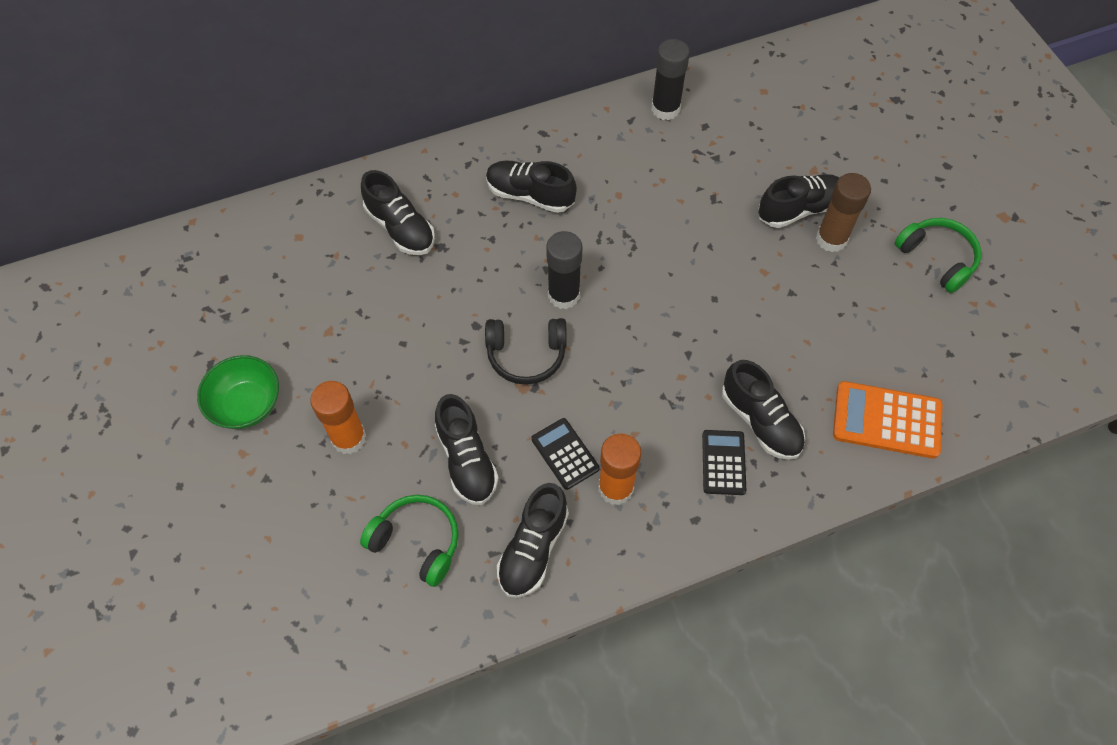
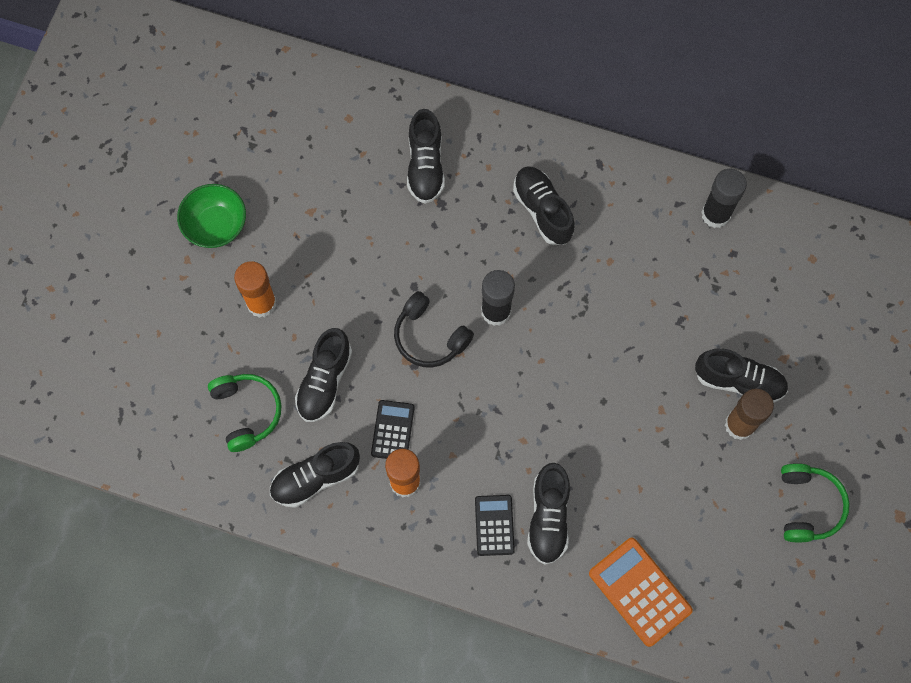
camera: 40 degrees right, 10 degrees up
black calculator [702,430,746,495] -> black calculator turned 45 degrees counterclockwise [475,495,515,556]

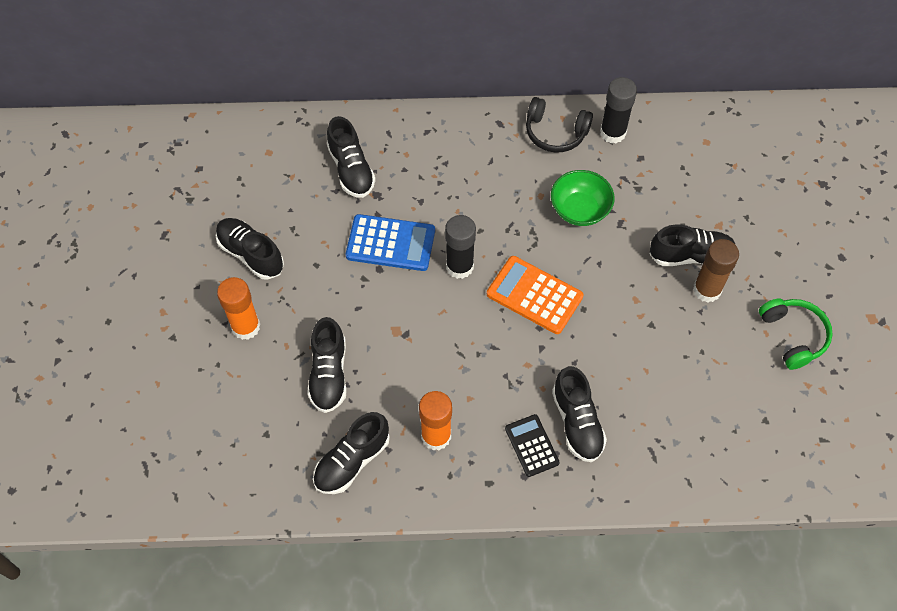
camera: 20 degrees left, 10 degrees down
green bowl [177,184,246,248] -> green bowl moved to [551,170,615,226]
green headphones [208,374,282,452] -> none
black calculator [371,400,415,459] -> none
black headphones [394,291,474,368] -> black headphones moved to [526,97,593,153]
black shoe [513,166,575,245] -> black shoe moved to [216,218,284,280]
orange calculator [589,538,693,647] -> orange calculator moved to [487,256,583,334]
none -> blue calculator [346,214,435,271]

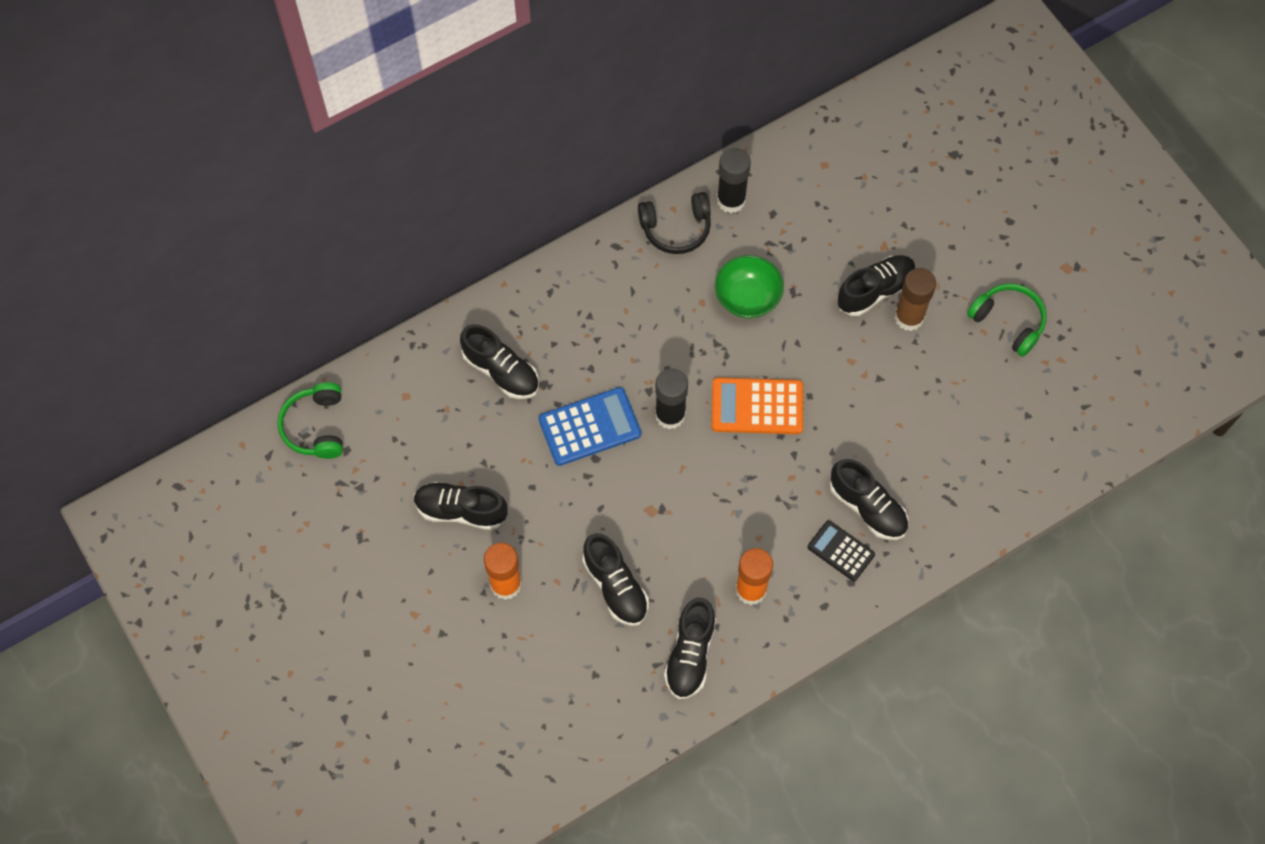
camera: 30 degrees left, 5 degrees up
none -> green headphones [277,382,343,459]

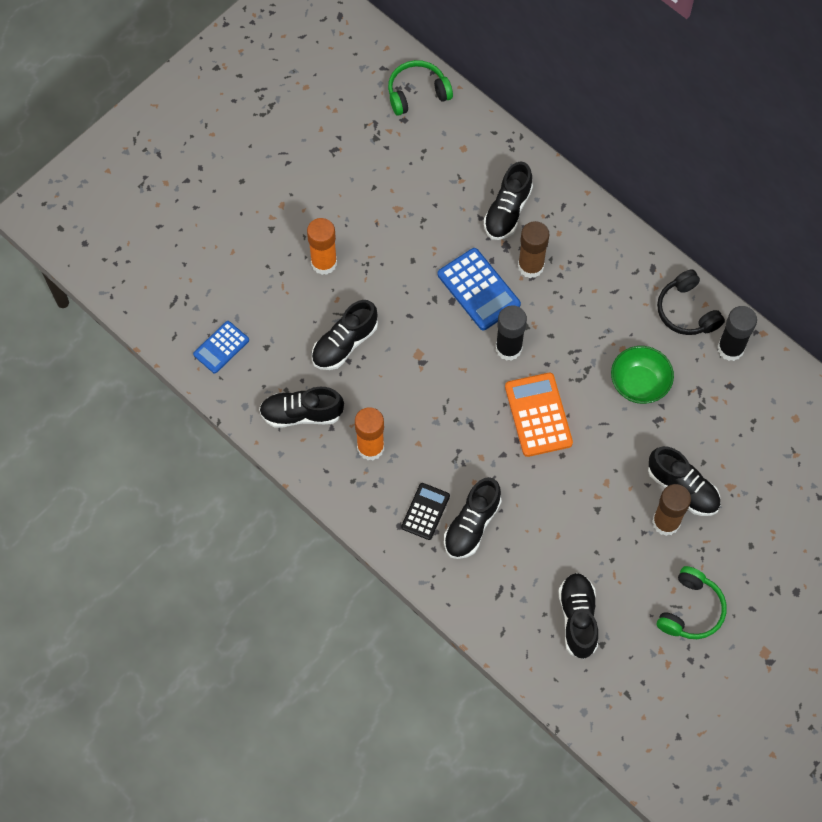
camera: 75 degrees right, 0 degrees up
black shoe [414,482,508,530] -> black shoe moved to [559,573,598,659]
none -> blue calculator [193,321,249,373]
none -> brown glue stick [518,221,549,278]

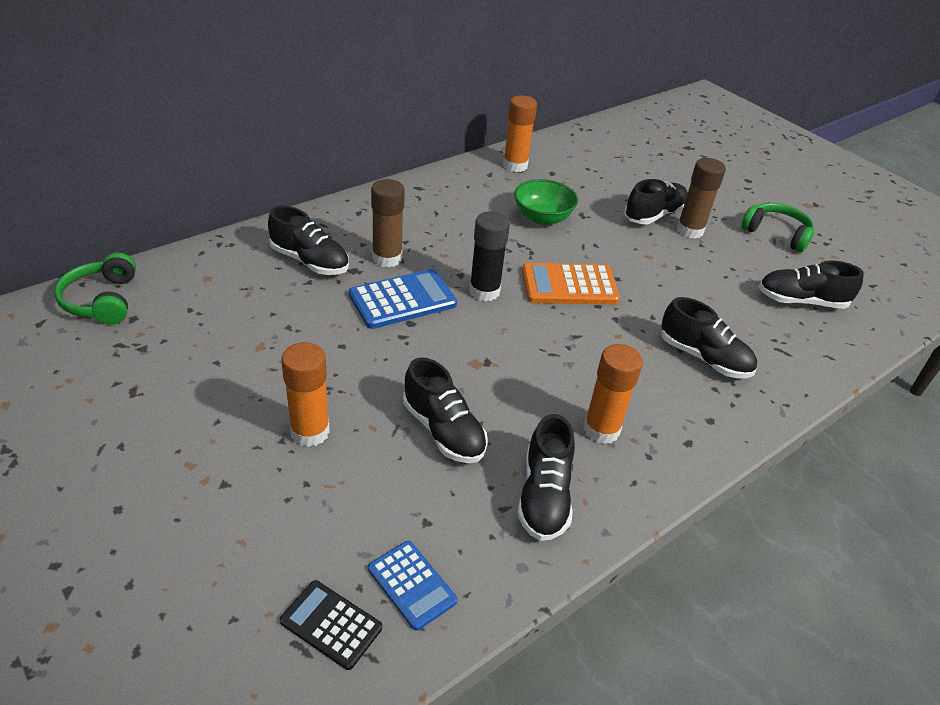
camera: 85 degrees left, 25 degrees down
black calculator [401,483,450,540] -> black calculator moved to [280,580,382,670]
black headphones [657,269,725,335] -> none
black glue stick [717,306,757,361] -> orange glue stick [503,95,537,172]

